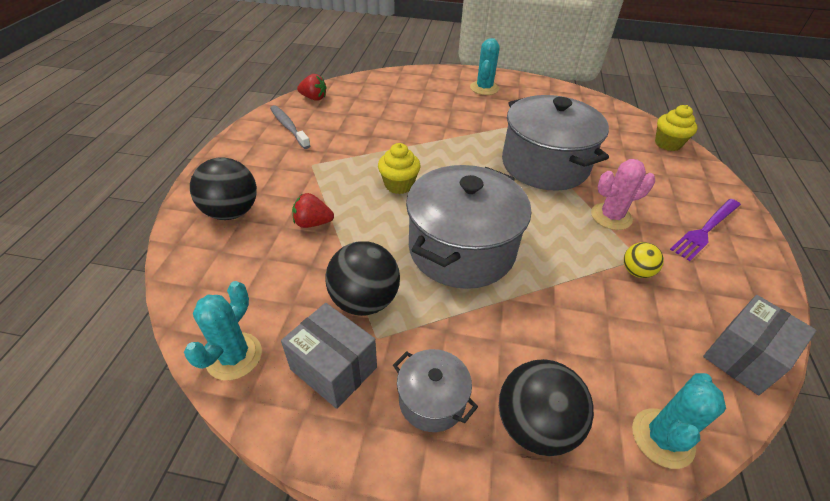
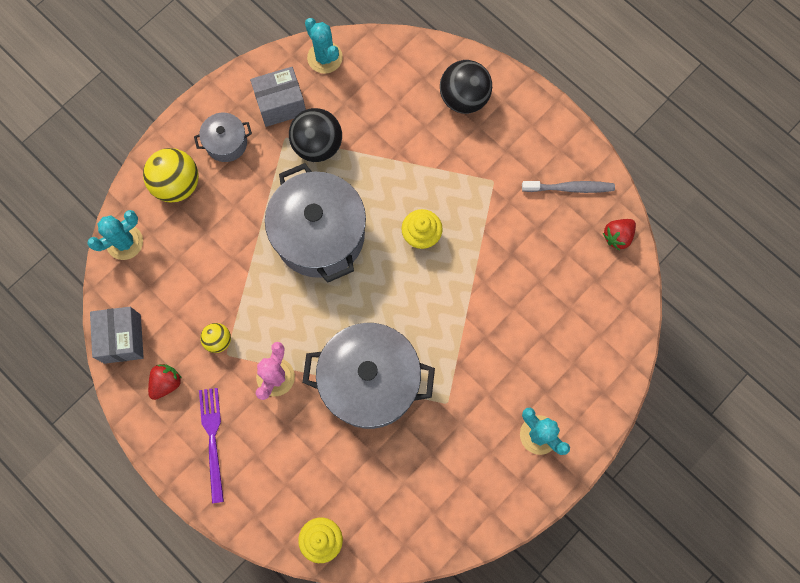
camera: 125 degrees right, 30 degrees up
red strawberry [292,193,334,228] -> red strawberry moved to [148,364,182,400]
black ball [499,359,594,456] -> yellow ball [143,148,199,203]
turquoise cactus [632,373,726,469] -> turquoise cactus turned 75 degrees clockwise [87,210,143,260]

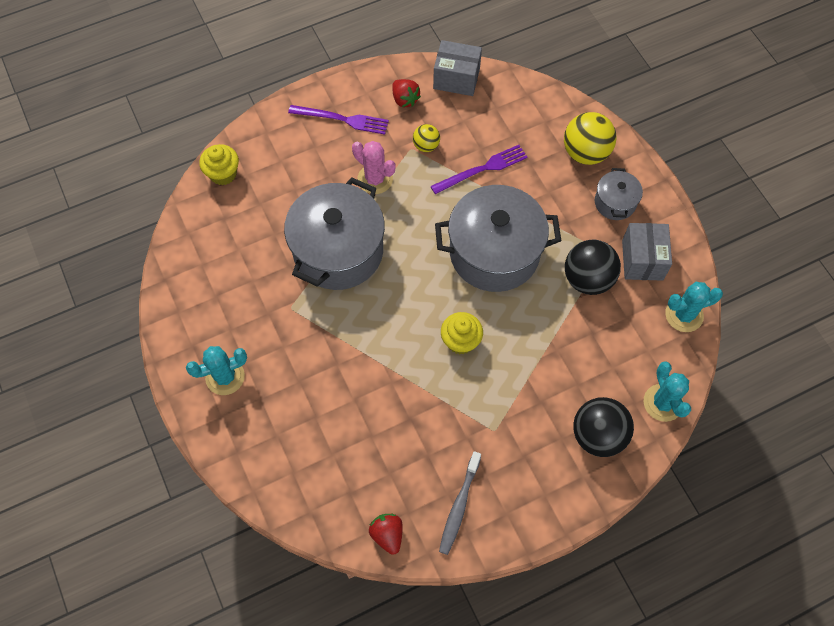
camera: 110 degrees right, 10 degrees down
turquoise cactus [87,210,143,260] -> turquoise cactus moved to [644,361,691,422]
none -> purple fork [431,145,527,194]

